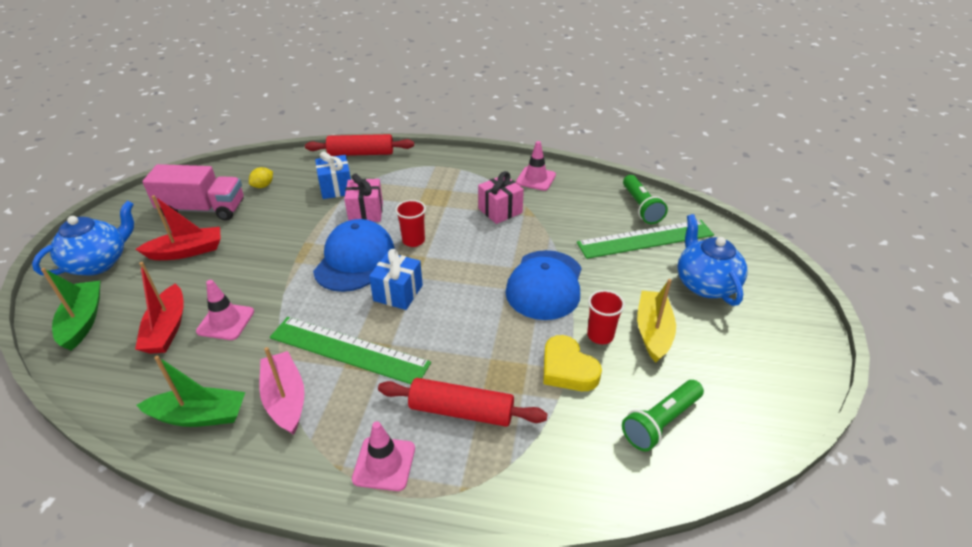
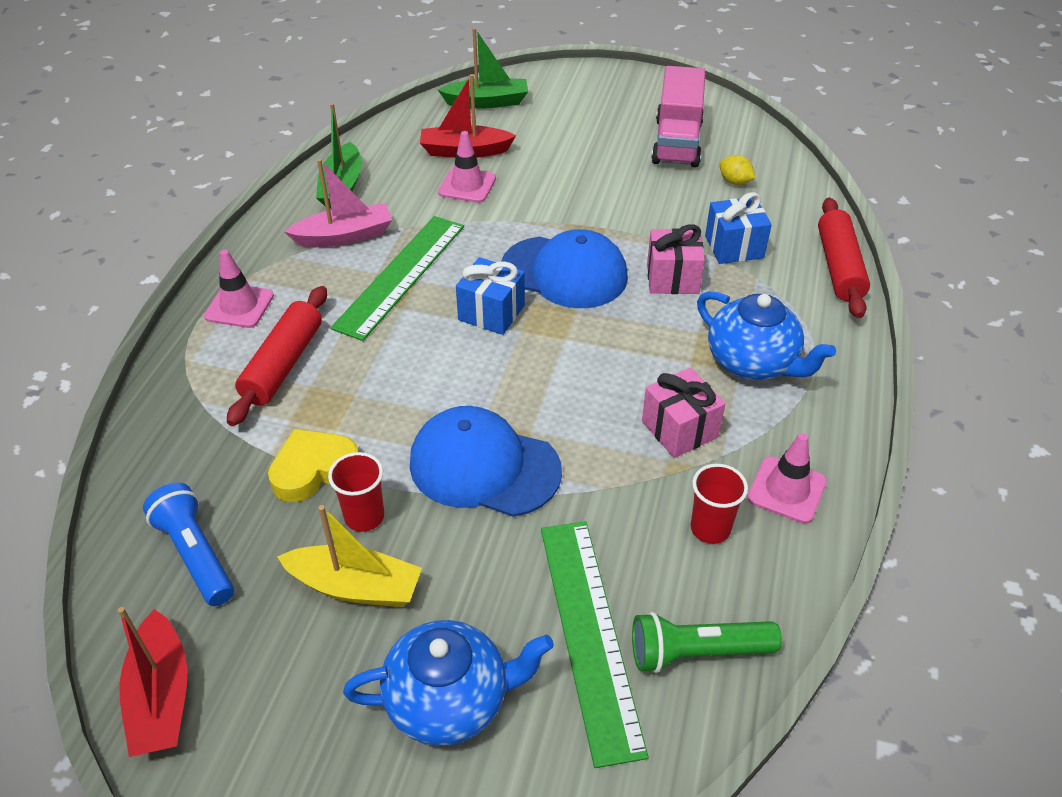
camera: 95 degrees right, 5 degrees up
blue teapot [32,201,134,276] -> blue teapot moved to [697,291,836,380]
red boat [136,195,221,260] -> red boat moved to [118,607,188,757]
red cup [395,200,426,247] -> red cup moved to [691,464,748,544]
green flashlight [622,380,704,451] -> blue flashlight [143,483,234,606]

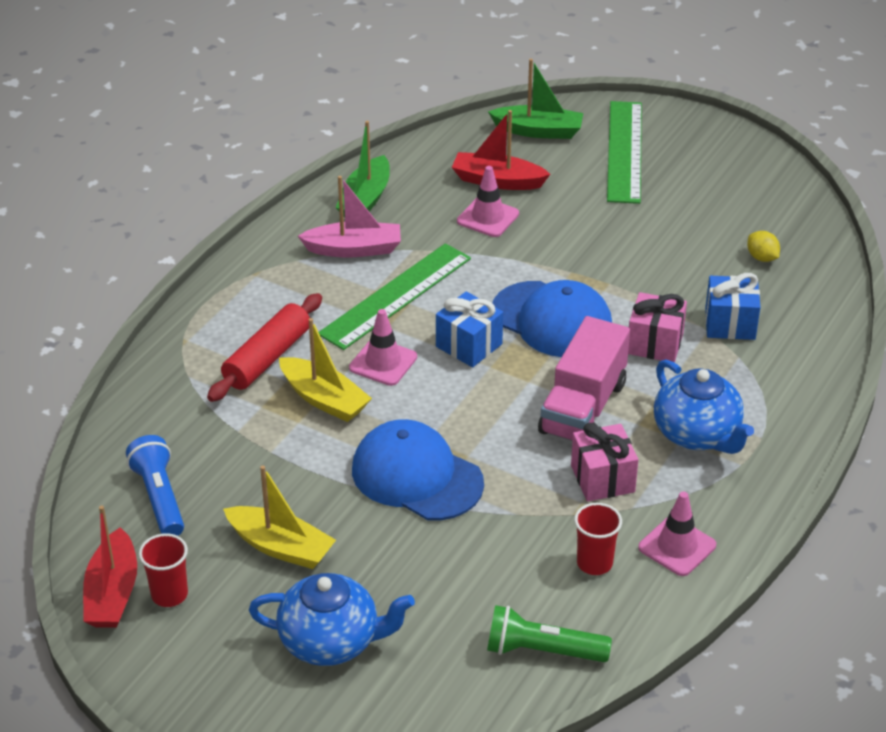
camera: 15 degrees right, 5 degrees down
pink traffic cone [204,250,274,328] -> pink traffic cone moved to [349,309,417,386]
yellow heart [268,429,358,502] -> none
red cup [328,452,384,532] -> red cup moved to [139,533,188,607]
green ruler [541,521,649,768] -> green ruler moved to [607,101,642,204]
pink truck [651,66,706,167] -> pink truck moved to [538,316,630,441]
red rolling pin [818,198,870,318] -> none
none -> yellow boat [279,318,372,422]

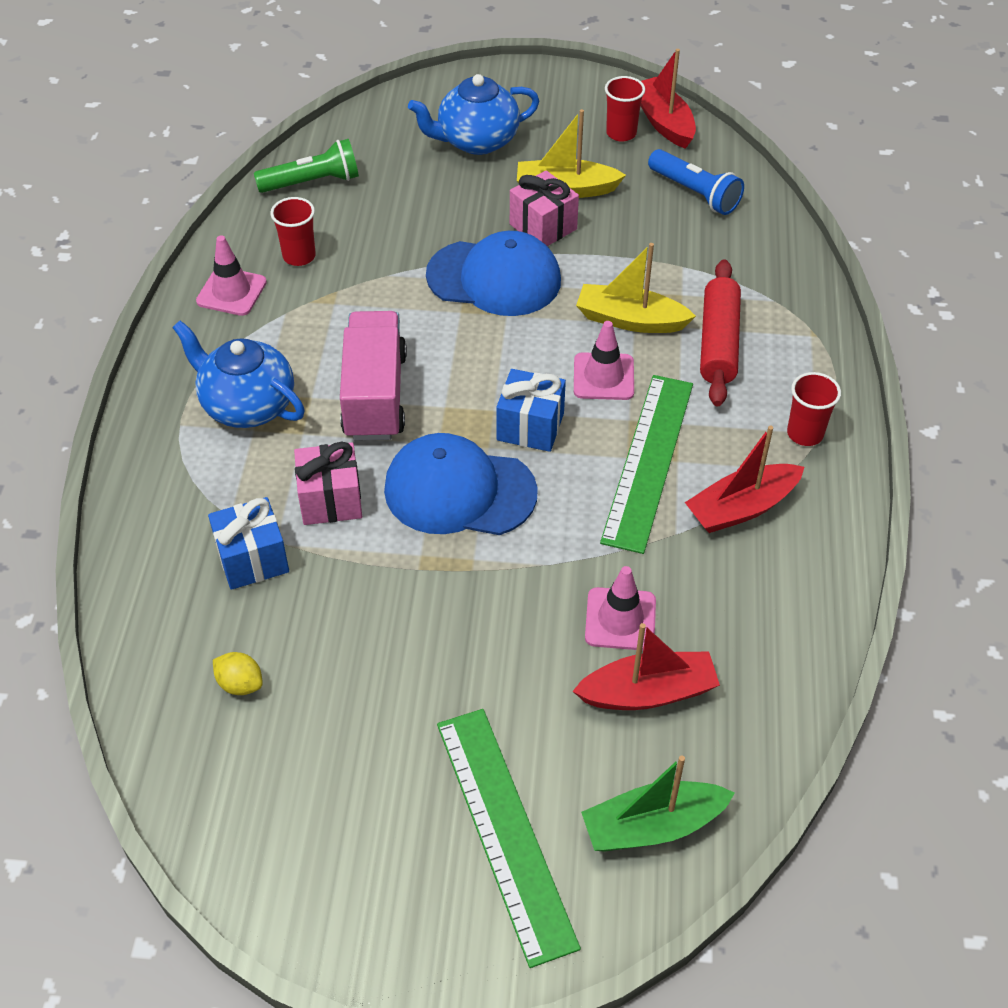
camera: 155 degrees right, 10 degrees up
pink boat [298,176,401,258] -> red boat [685,426,804,533]
green boat [336,121,390,218] -> none
pink gift [571,423,638,501] -> pink gift moved to [510,170,579,246]
none -> red cup [787,372,841,446]

